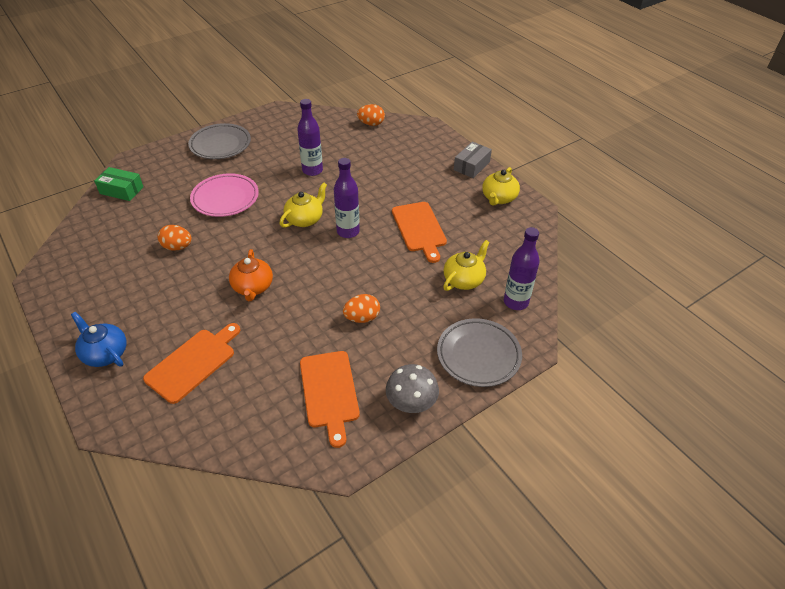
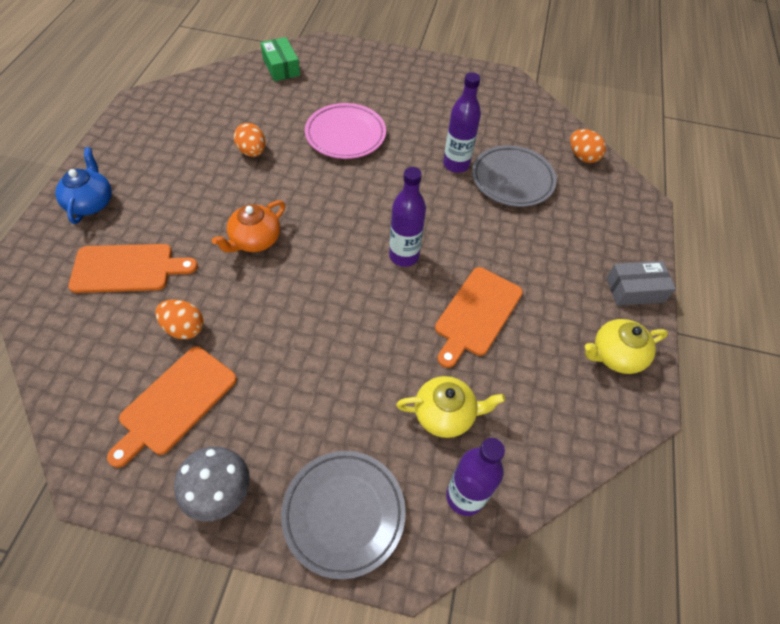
camera: 45 degrees right, 10 degrees up
grey plate [188,123,251,159] -> grey plate moved to [472,145,557,207]
yellow teapot [279,182,327,228] -> none
orange egg [343,294,380,323] -> orange egg moved to [155,299,204,339]

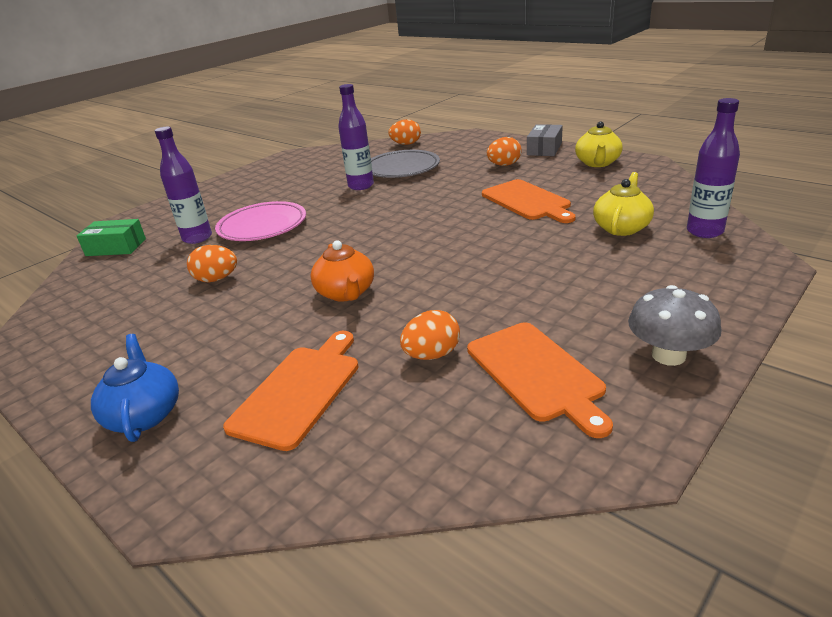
camera: 55 degrees left, 25 degrees down
blue teapot [55,147,112,224] -> blue teapot turned 45 degrees clockwise [91,334,179,442]
grey plate [281,451,406,579] -> none
purple bottle [389,167,426,267] -> purple bottle moved to [155,127,212,244]
none -> orange egg [487,137,522,166]

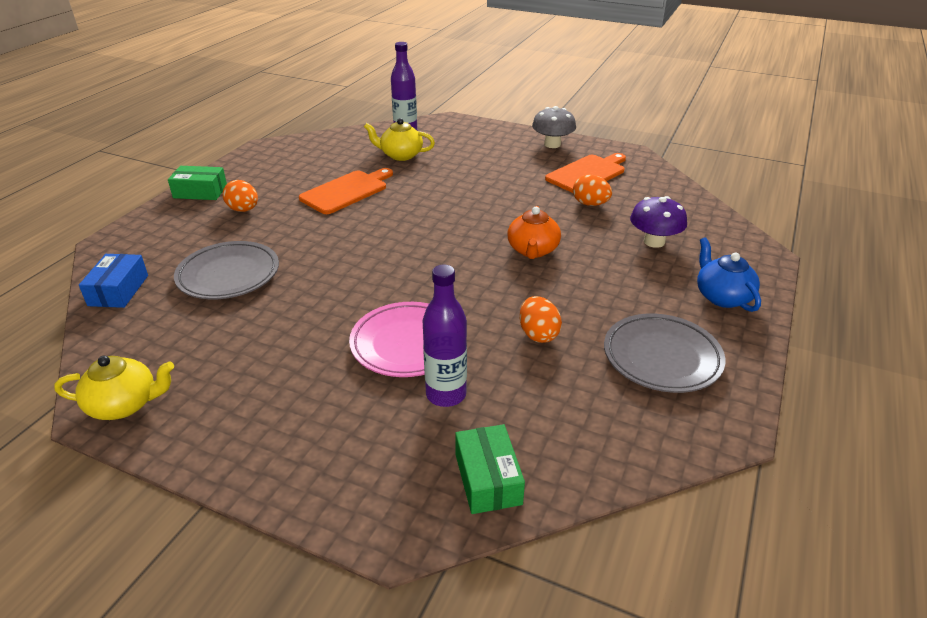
camera: 110 degrees left, 5 degrees up
blue teapot [91,334,179,442] -> blue teapot turned 105 degrees clockwise [697,237,761,312]
orange cutting board [223,331,358,451] -> purple mushroom [630,196,687,248]
orange teapot [311,241,374,302] -> orange teapot turned 135 degrees clockwise [507,206,561,259]
purple bottle [338,84,374,190] -> none
orange egg [389,119,421,145] -> blue box [79,254,148,308]
grey box [527,124,563,156] -> green box [168,166,227,200]
yellow teapot [575,121,623,167] -> yellow teapot moved to [54,356,174,420]
none -> grey plate [604,313,725,393]

